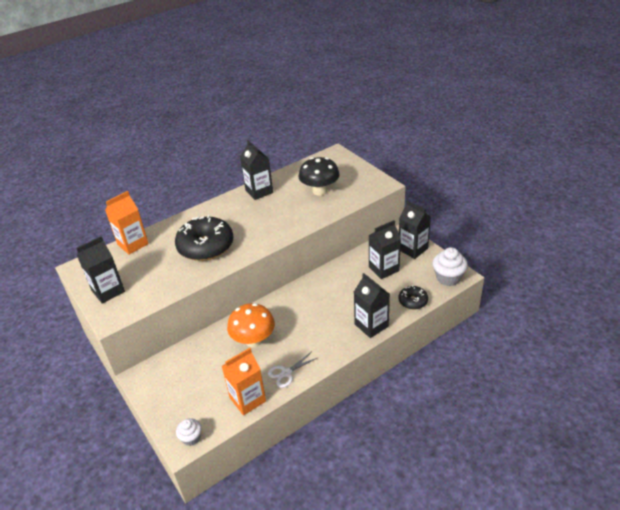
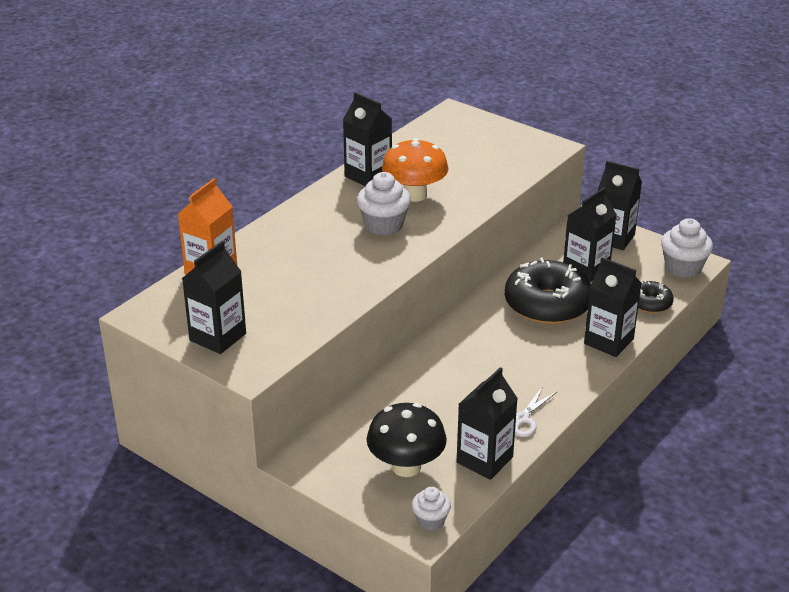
camera: 20 degrees left, 5 degrees down
black donut [175,215,233,261] -> black donut moved to [505,258,591,325]
orange carton [222,348,266,415] -> black carton [457,367,518,480]
orange mushroom [227,303,275,347] -> orange mushroom moved to [382,138,449,202]
black mushroom [299,157,340,195] -> black mushroom moved to [367,403,447,477]
none -> white cupcake [357,172,411,235]

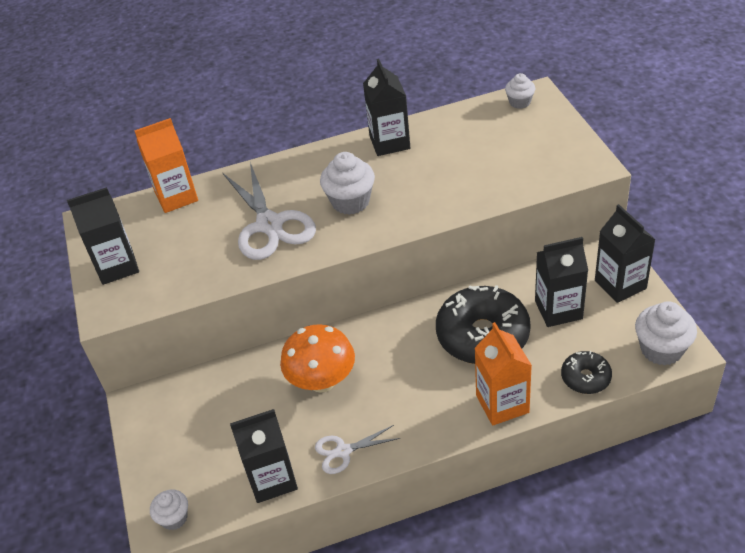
camera: 40 degrees right, 10 degrees up
black mushroom [367,403,447,477] -> none
orange mushroom [382,138,449,202] -> orange mushroom moved to [280,324,355,393]
black carton [584,257,642,357] -> orange carton [475,322,532,425]
none -> white scissors [223,163,316,260]
none -> white cupcake [505,73,535,109]

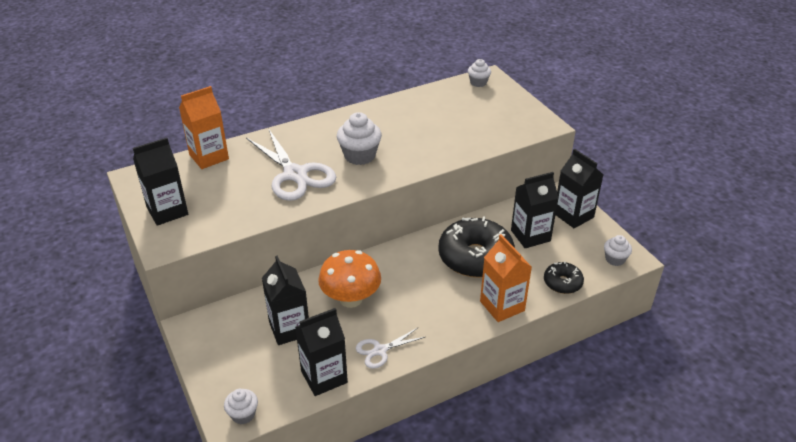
camera: 15 degrees left, 5 degrees down
black carton [363,59,410,156] -> black carton moved to [262,256,309,345]
white cupcake [635,301,697,366] -> white cupcake [604,235,632,266], size x0.60

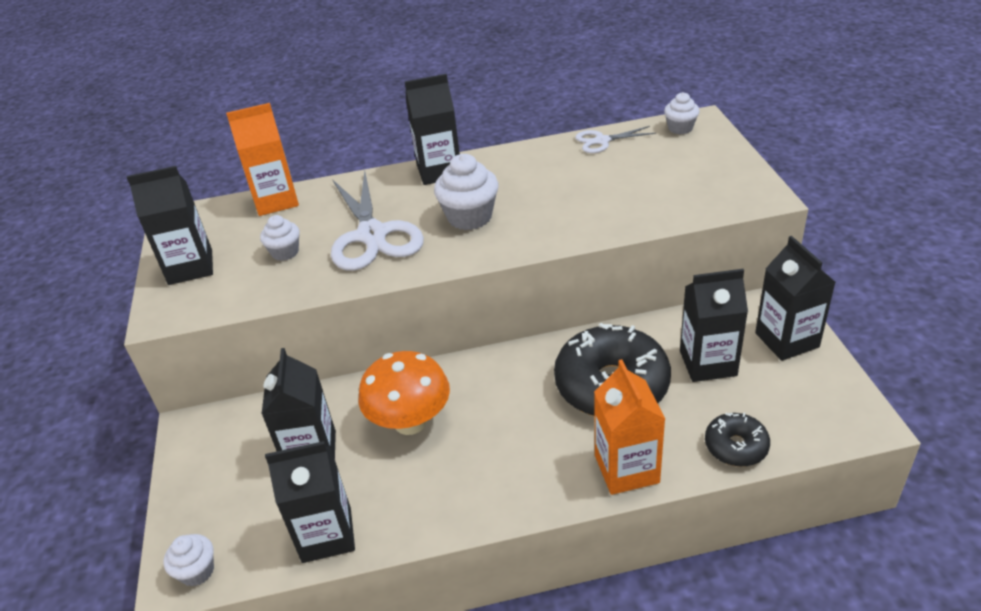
camera: 20 degrees right, 0 degrees up
white scissors [356,328,425,369] -> white scissors moved to [575,126,656,153]
white cupcake [604,235,632,266] -> white cupcake moved to [260,215,300,261]
none -> black carton [405,74,460,185]

